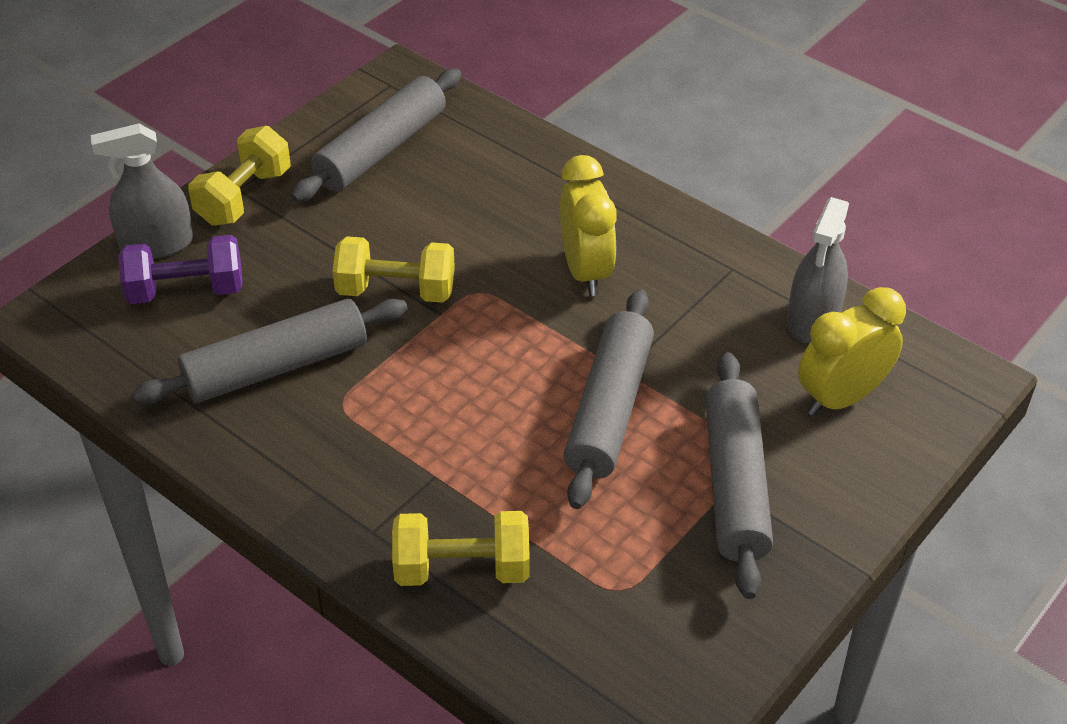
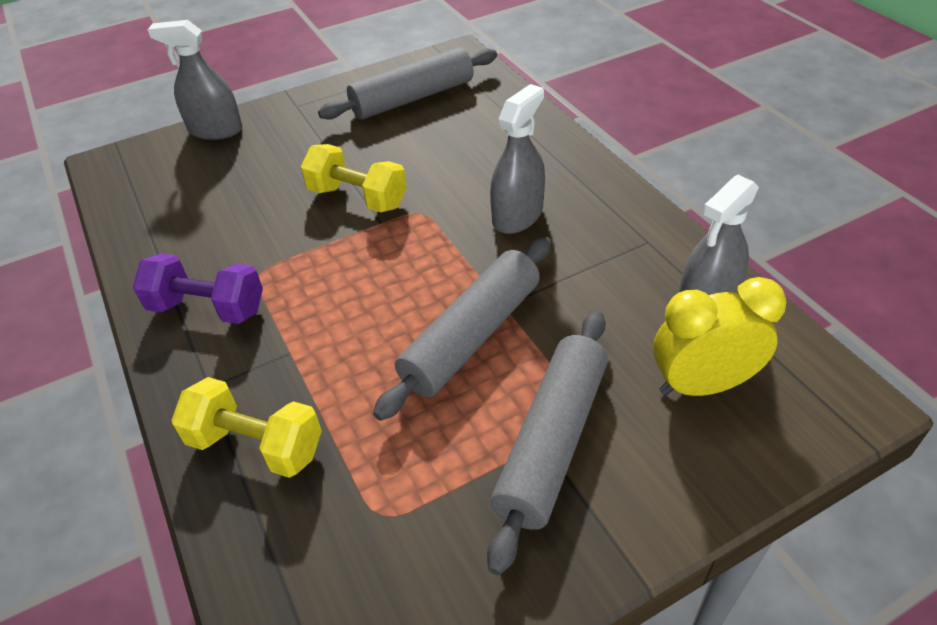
camera: 25 degrees right, 0 degrees up
purple dumbbell [118,235,243,304] -> purple dumbbell moved to [133,253,263,324]
grey rolling pin [132,299,408,404] -> none
yellow dumbbell [188,126,291,226] -> none
yellow clock [560,155,617,296] -> grey spray bottle [490,84,545,234]

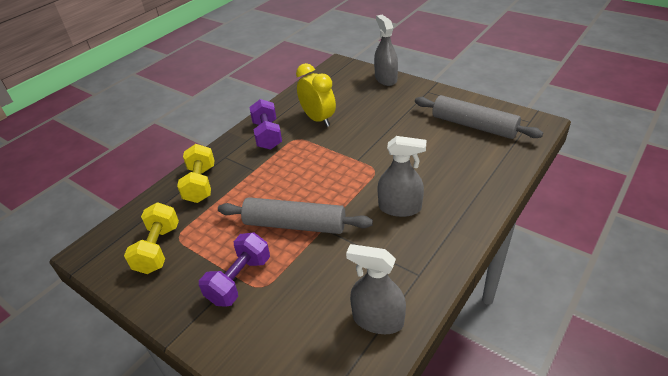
camera: 65 degrees right, 5 degrees down
yellow dumbbell [301,144,407,212] -> yellow dumbbell moved to [124,203,179,274]
grey rolling pin [487,311,608,575] -> purple dumbbell [199,232,270,307]
yellow clock [653,277,786,396] -> yellow clock moved to [296,63,336,127]

